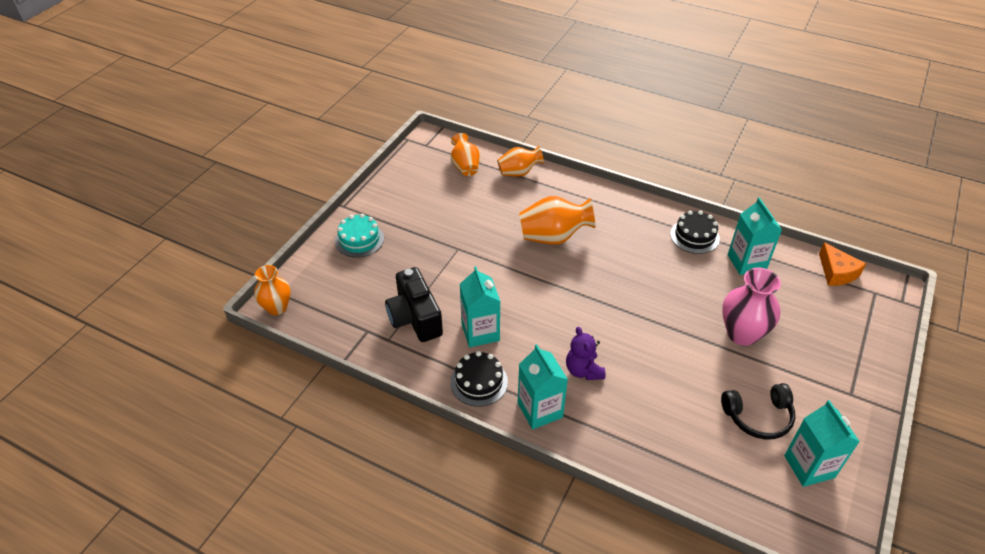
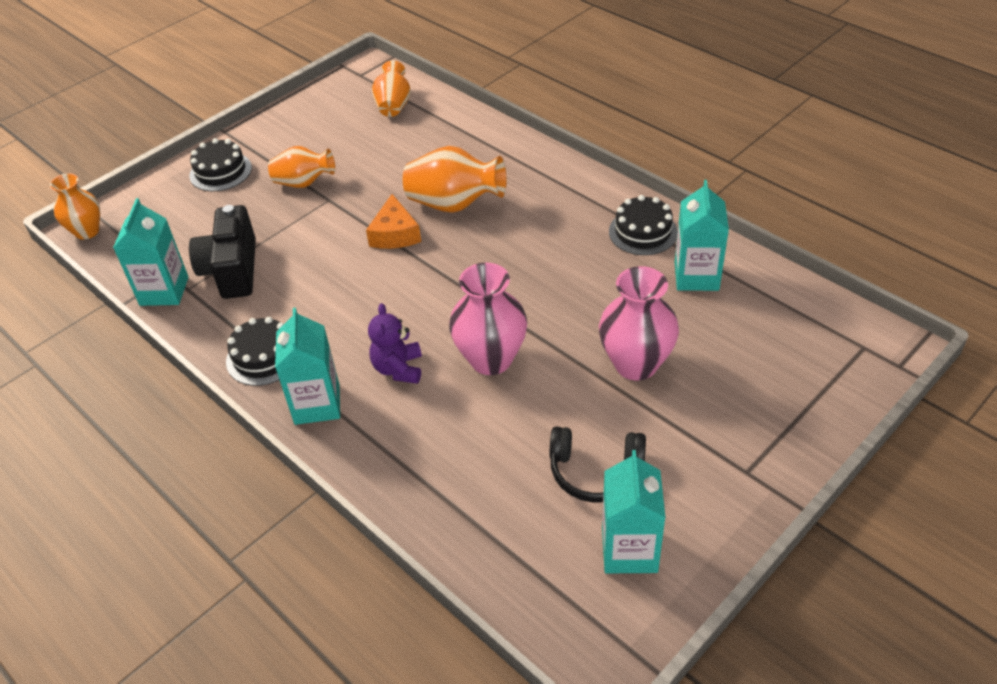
camera: 20 degrees right, 0 degrees up
turquoise cake [335,214,384,258] -> black cake [189,138,252,191]
turquoise carton [460,266,500,347] -> turquoise carton moved to [113,198,189,306]
orange vase [497,146,544,177] -> orange vase moved to [268,146,335,188]
orange cheese [819,242,866,286] -> orange cheese moved to [366,194,421,249]
none -> pink vase [449,263,527,375]

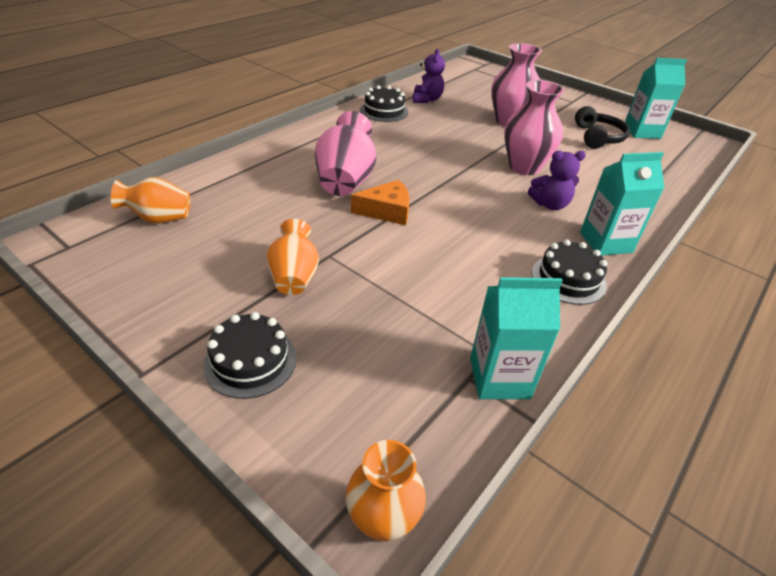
camera: 100 degrees left, 5 degrees down
black camera [189,205,256,299] -> none
orange vase [403,146,507,213] -> pink vase [315,111,376,196]
turquoise carton [675,180,729,291] -> purple teddy bear [413,49,445,103]

